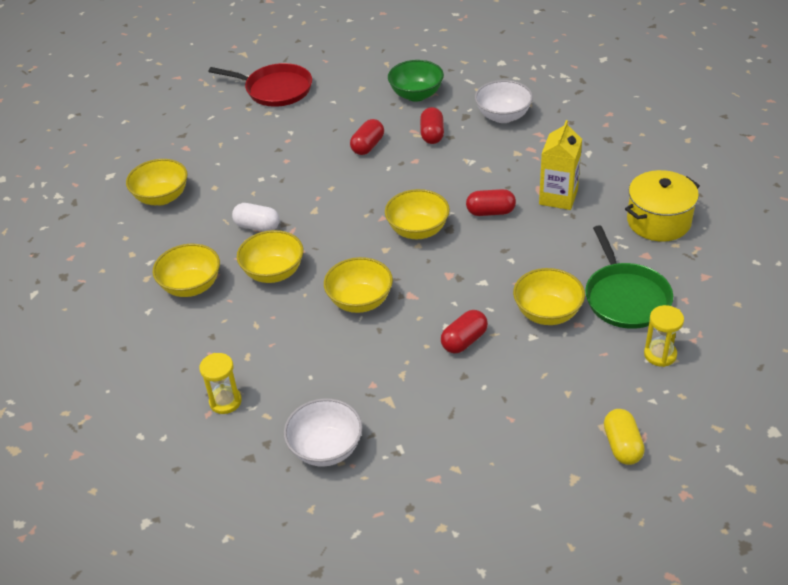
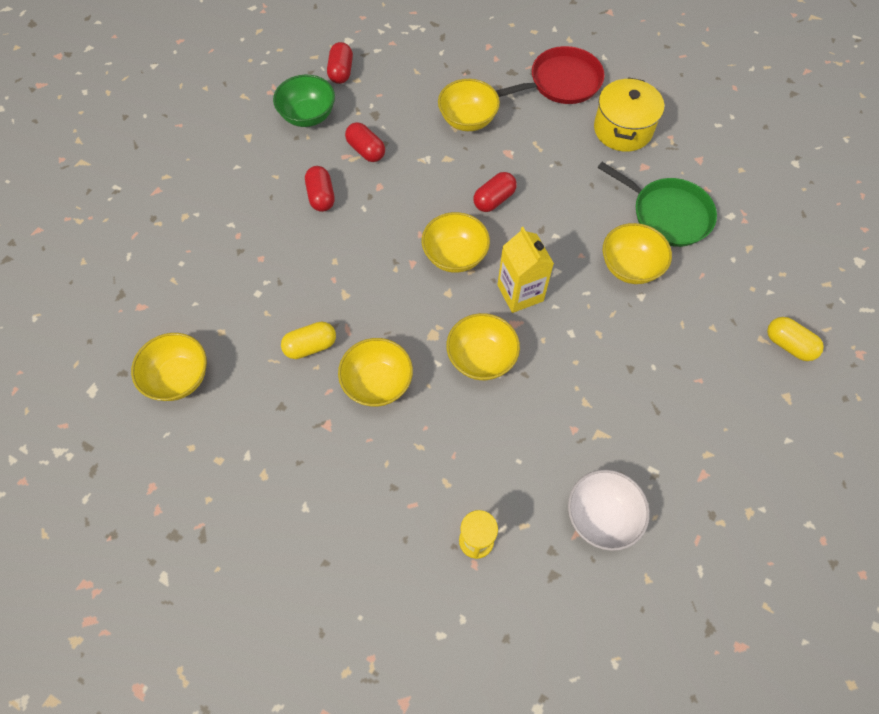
camera: 45 degrees left, 20 degrees up
yellow bowl [153,244,220,297] -> yellow bowl moved to [438,79,500,131]
red pan [208,63,312,107] -> red pan moved to [496,46,605,104]
white capsule [232,203,280,232] -> yellow capsule [281,321,336,359]
red capsule [441,310,488,354] -> red capsule moved to [327,42,353,84]
white bowl [475,80,533,123] -> none
yellow carton [539,120,582,210] -> yellow carton moved to [497,227,554,313]
yellow hourglass [644,305,684,367] -> none

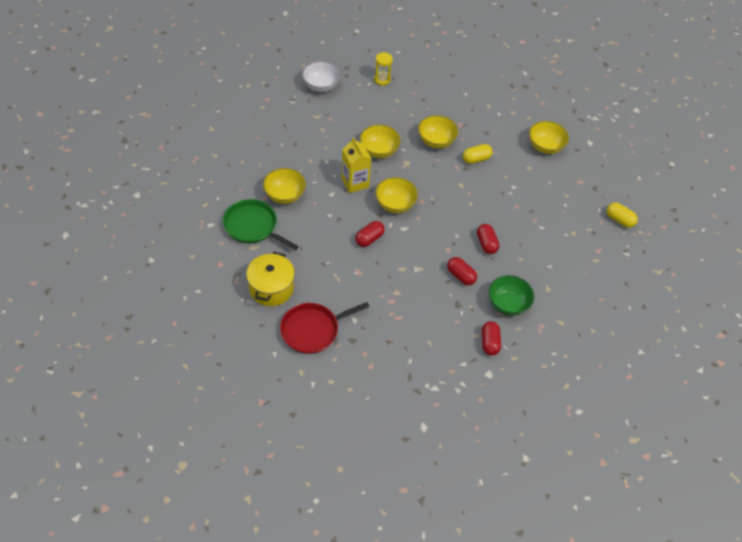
camera: 175 degrees right, 10 degrees down
yellow bowl [438,79,500,131] -> none
yellow capsule [767,317,824,361] -> yellow capsule moved to [606,202,638,228]

